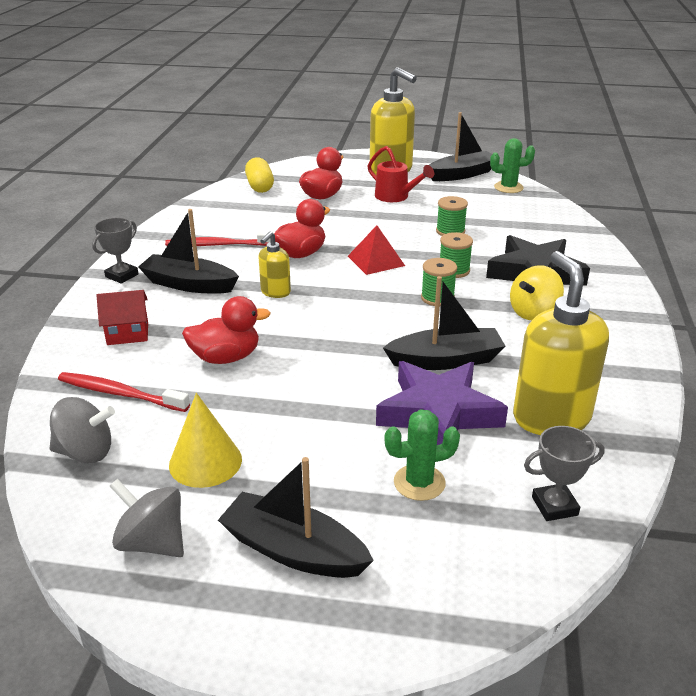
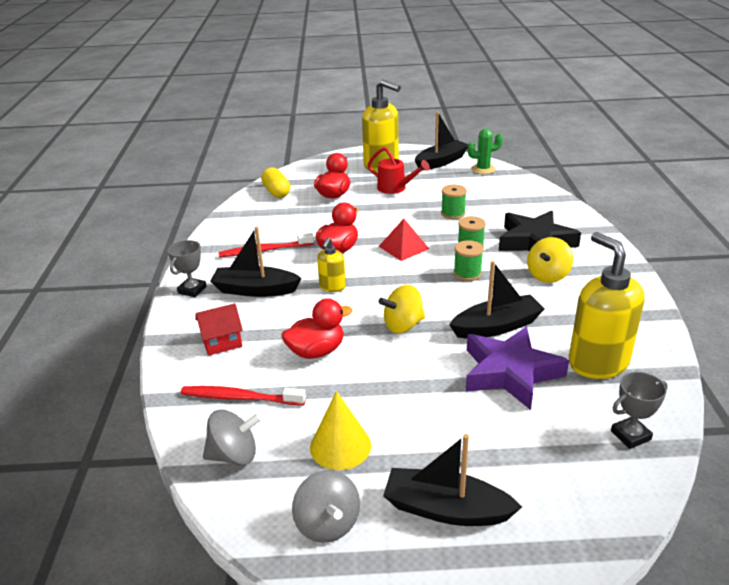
camera: 10 degrees left, 0 degrees up
grey spinning top [110,479,184,557] -> grey spinning top turned 135 degrees counterclockwise [292,470,360,543]
green cactus [385,409,460,501] -> none
none -> yellow spinning top [379,285,425,333]

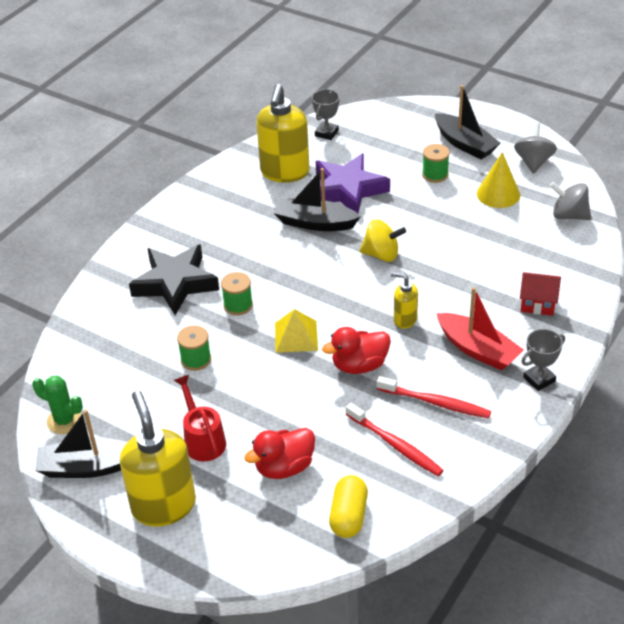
camera: 145 degrees left, 10 degrees up
red toothbrush [181,386,306,405] -> red toothbrush moved to [346,403,444,476]
black boat [210,226,302,297] -> red boat [436,287,524,371]
red duck [282,299,352,359] -> none
yellow soap dispenser [317,237,346,292] -> yellow soap dispenser turned 120 degrees counterclockwise [391,272,418,329]
red pyramid [378,219,429,261] -> yellow pyramid [275,309,318,353]
green spool [454,240,484,281] -> green spool moved to [422,144,450,183]
yellow spinning top [527,237,573,283] -> none
grey trophy [611,372,668,449] -> grey trophy turned 75 degrees counterclockwise [312,89,340,140]

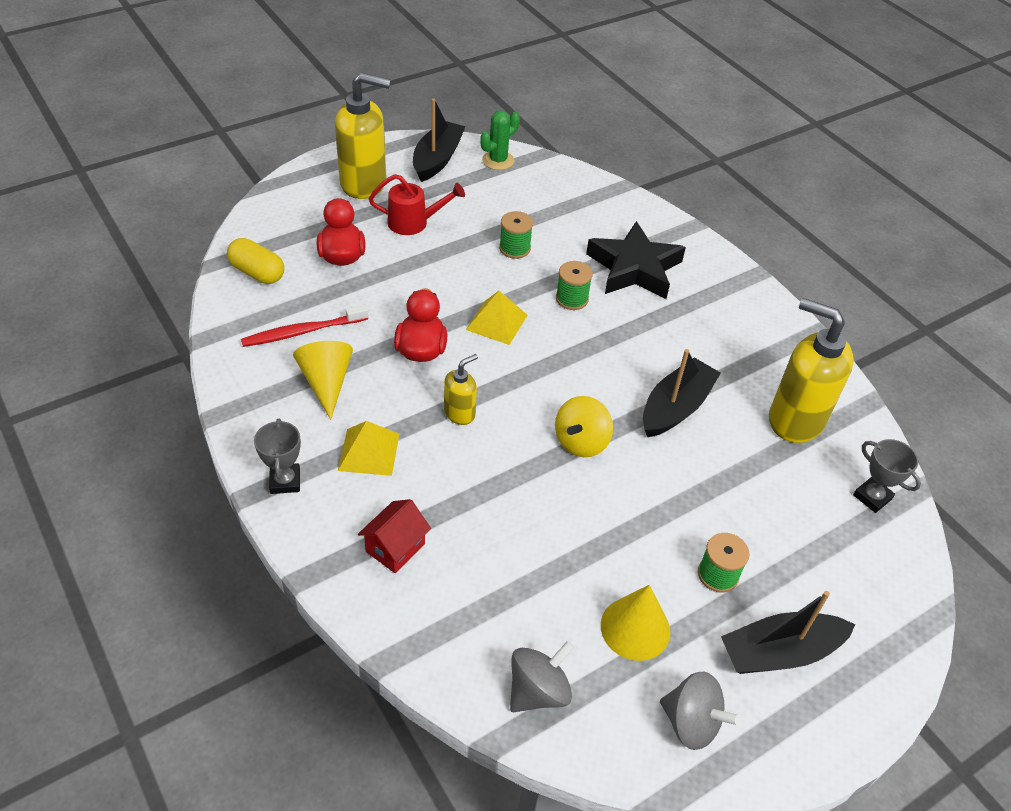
camera: 110 degrees right, 5 degrees up
purple star [316,153,390,213] -> none
red toothbrush [377,376,491,419] -> yellow cone [293,341,353,420]
red boat [436,287,524,371] -> yellow pyramid [338,421,399,476]

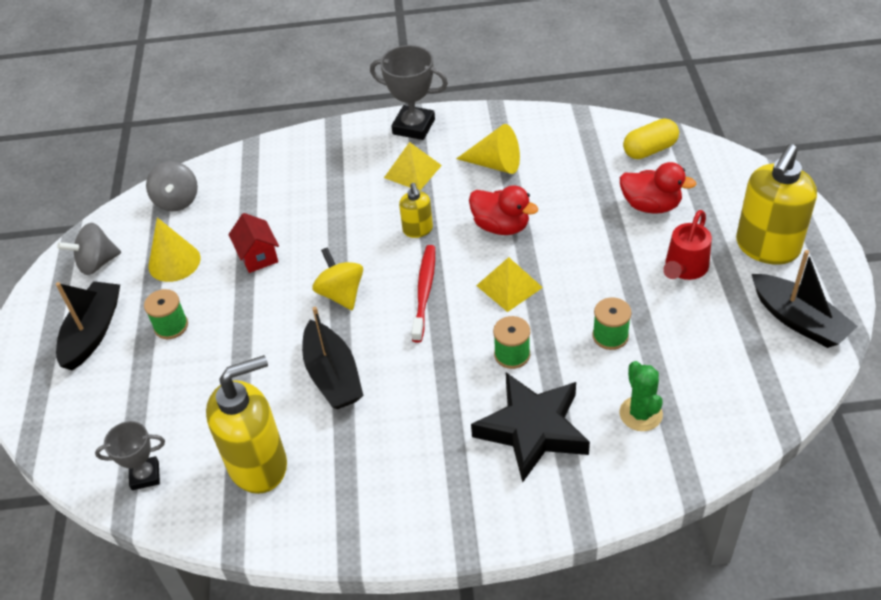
camera: 125 degrees right, 0 degrees up
red toothbrush [241,305,368,347] -> red toothbrush moved to [411,245,435,343]
grey trophy [254,419,301,494] -> grey trophy [370,45,448,140], size x1.58
red house [358,499,431,573] -> red house moved to [228,213,279,273]
green cactus [480,110,520,170] -> green cactus moved to [620,361,663,431]

